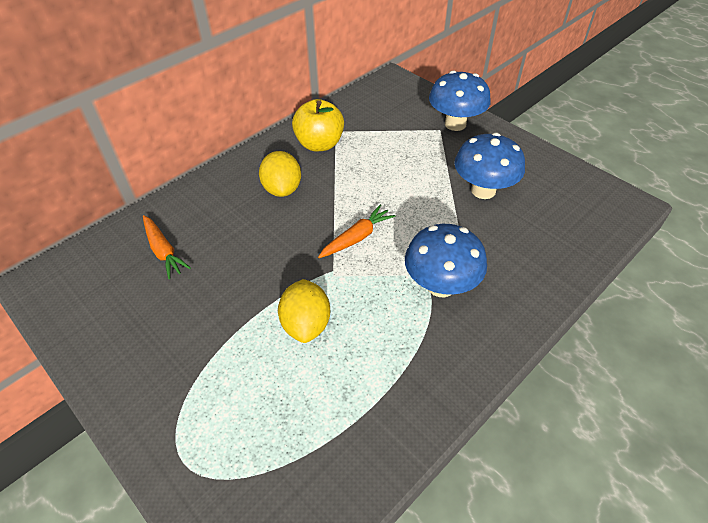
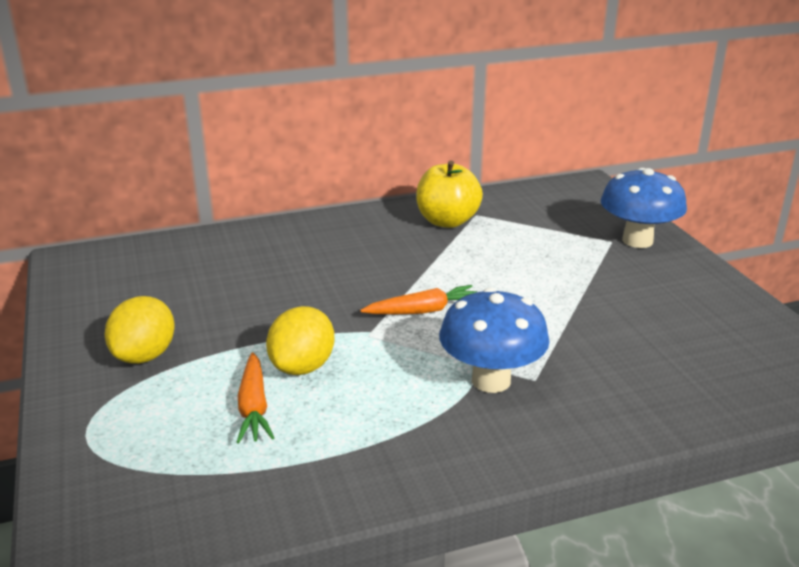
camera: 25 degrees right, 20 degrees down
orange carrot [143,215,191,279] -> orange carrot moved to [237,352,274,444]
yellow lemon [259,151,301,197] -> yellow lemon moved to [105,296,175,364]
blue mushroom [454,133,525,199] -> none

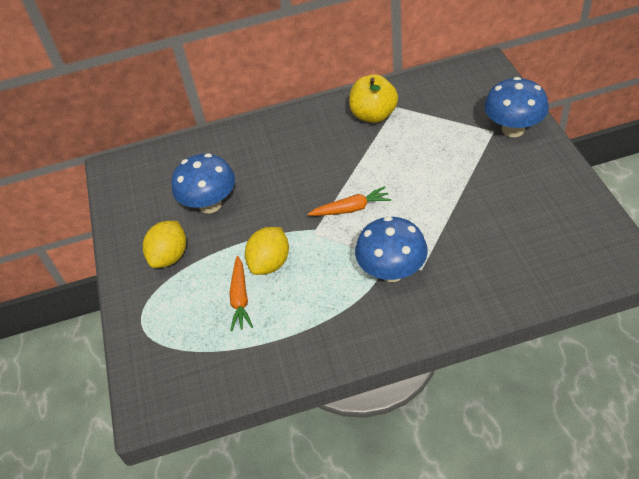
camera: 10 degrees right, 20 degrees up
none -> blue mushroom [171,153,235,213]

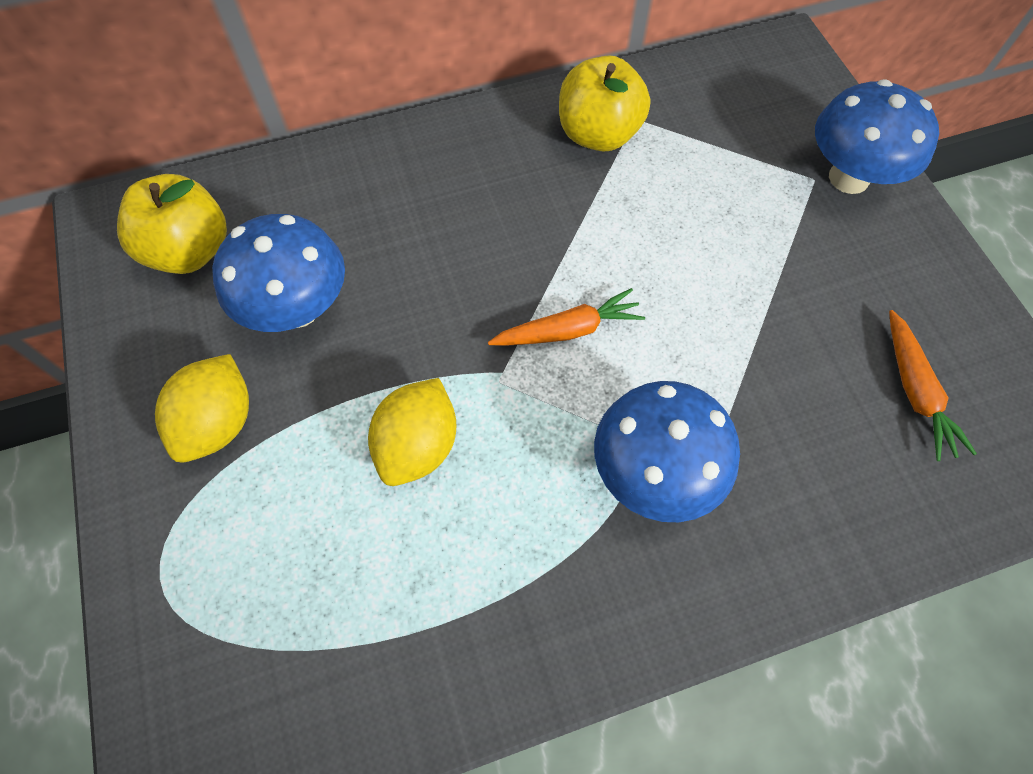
camera: 10 degrees left, 15 degrees up
orange carrot [229,256,253,331] -> orange carrot moved to [889,310,977,461]
none -> yellow apple [117,174,227,274]

